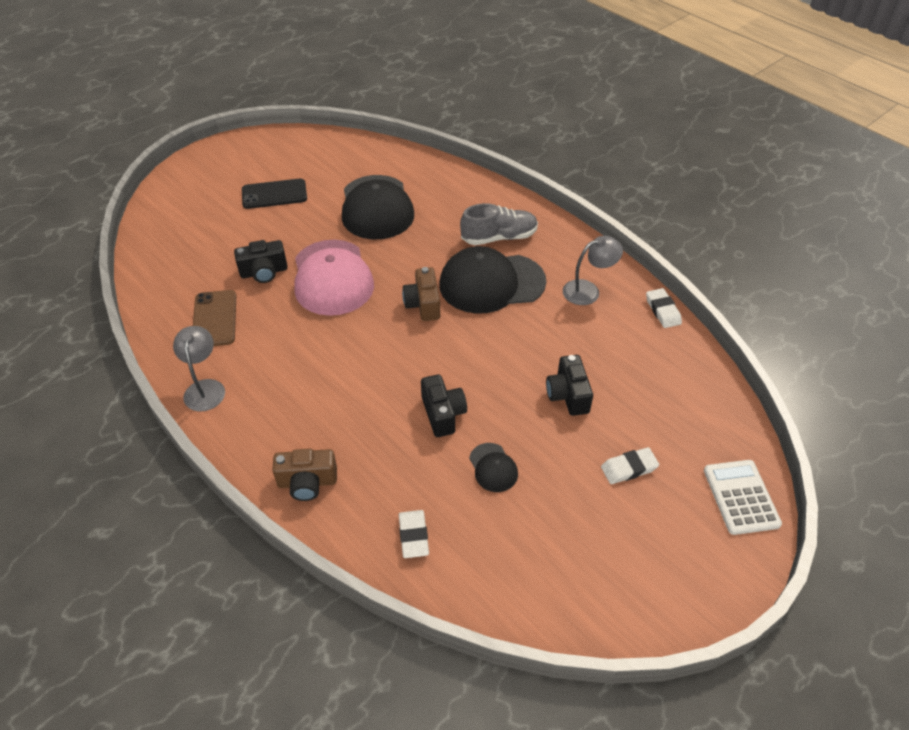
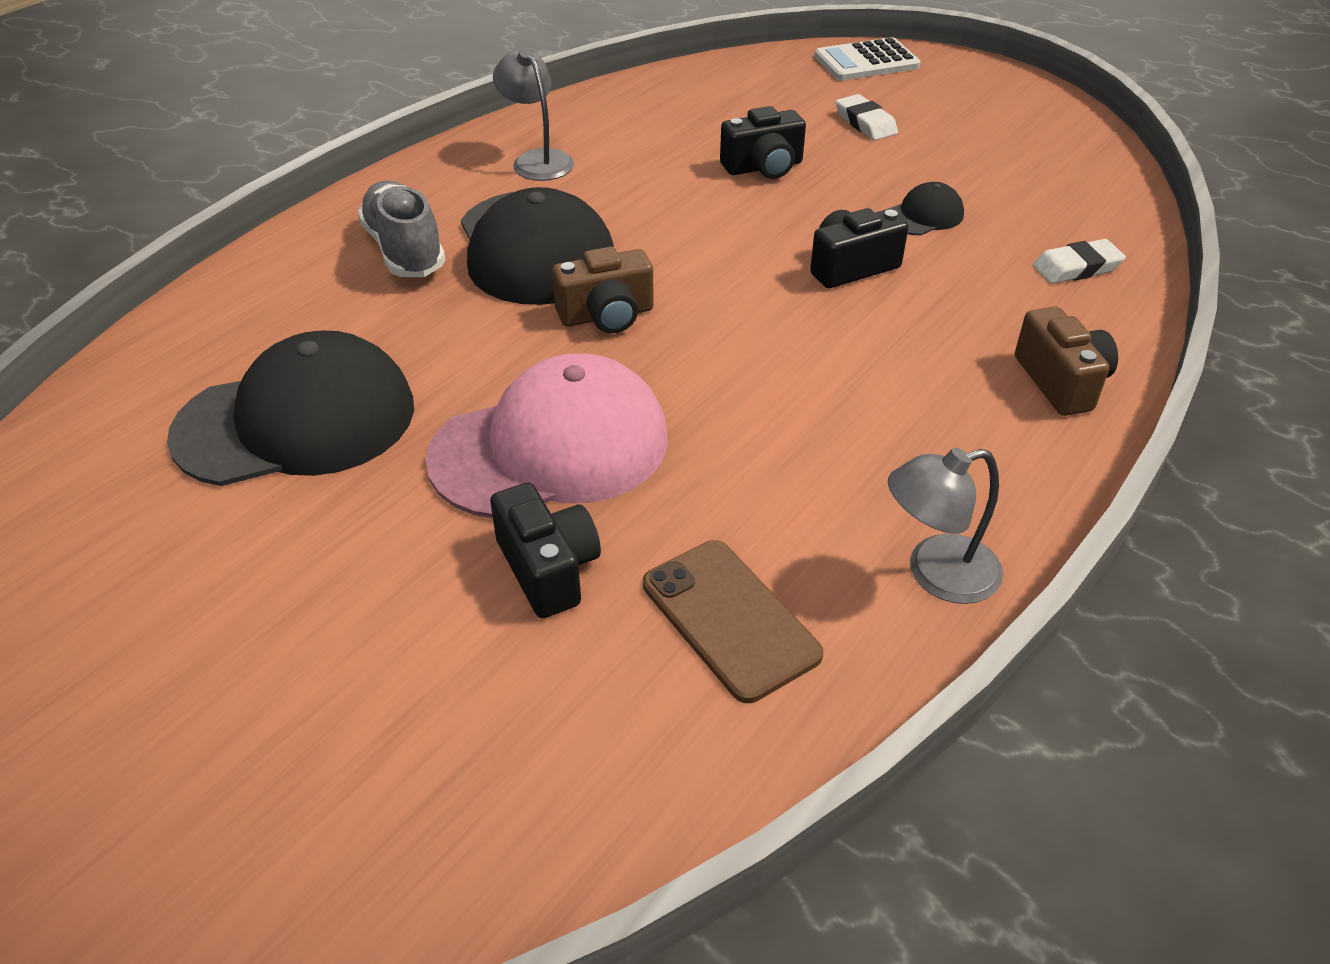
camera: 100 degrees left, 5 degrees down
brown phone [193,290,236,346] -> brown phone turned 75 degrees clockwise [643,540,824,703]
black phone [242,179,307,209] -> none
white eraser [646,288,682,328] -> none

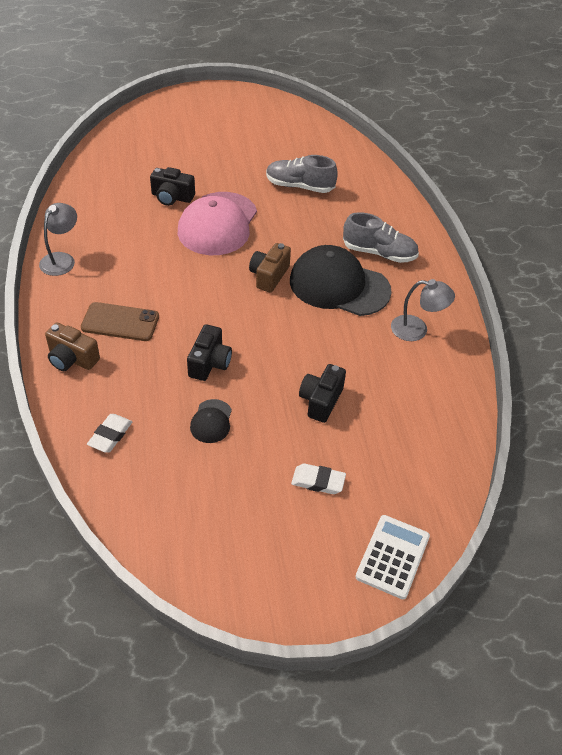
camera: 130 degrees right, 5 degrees up
black cap [167,331,414,486] -> grey shoe [266,155,338,193]
brown phone [643,540,824,703] -> brown phone moved to [81,302,159,341]

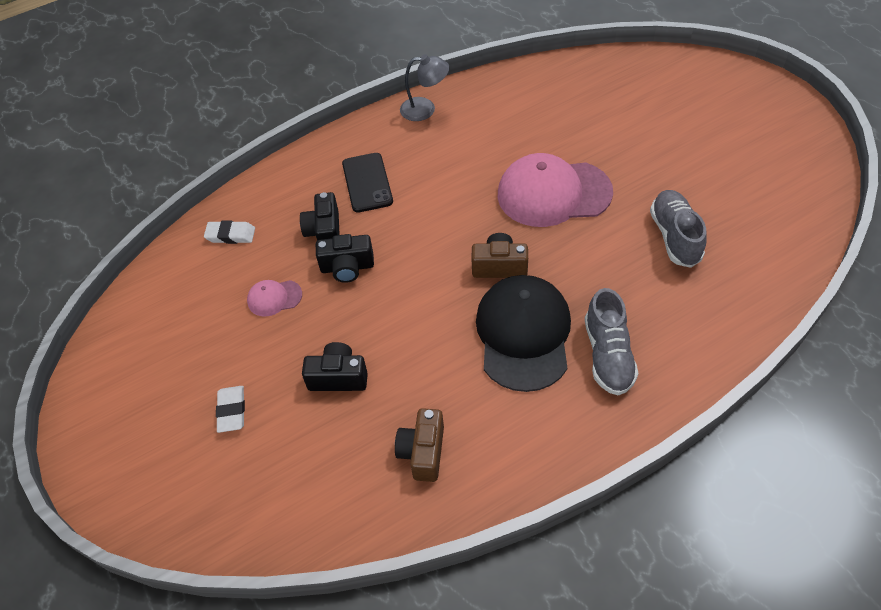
camera: 75 degrees right, 5 degrees up
brown camera [45,322,100,371] -> brown camera moved to [395,408,444,482]
brown phone [81,302,159,341] -> black phone [342,153,393,213]
black camera [150,167,195,206] -> black camera moved to [300,192,340,240]
black cap [190,399,232,443] -> pink cap [247,280,302,317]
white calculator [355,515,430,599] -> none
grey lamp [391,279,455,341] -> none

